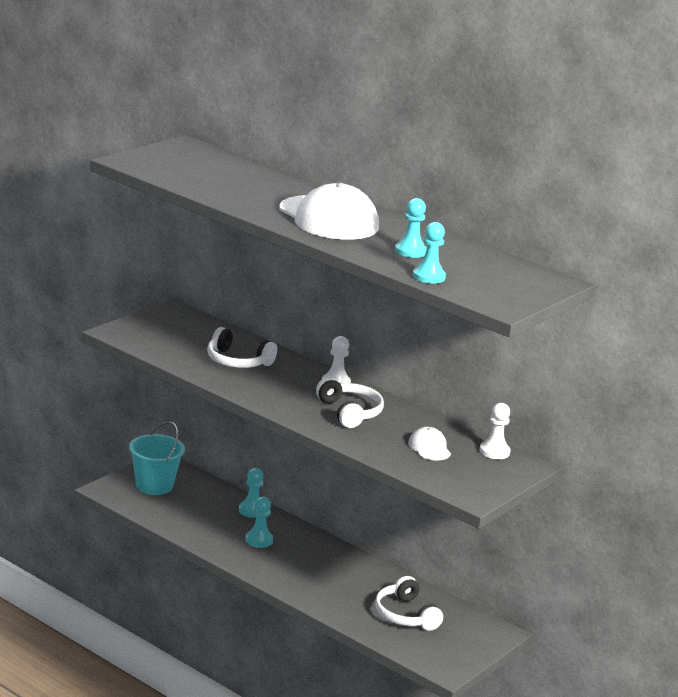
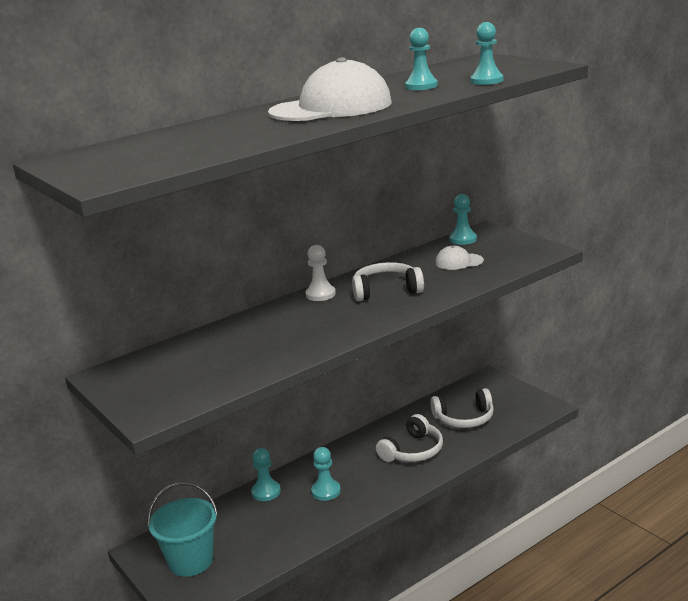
camera: 70 degrees left, 0 degrees up
white headphones [207,327,277,368] -> white headphones moved to [376,414,443,462]
white pawn [479,403,511,459] -> turquoise pawn [449,194,477,245]

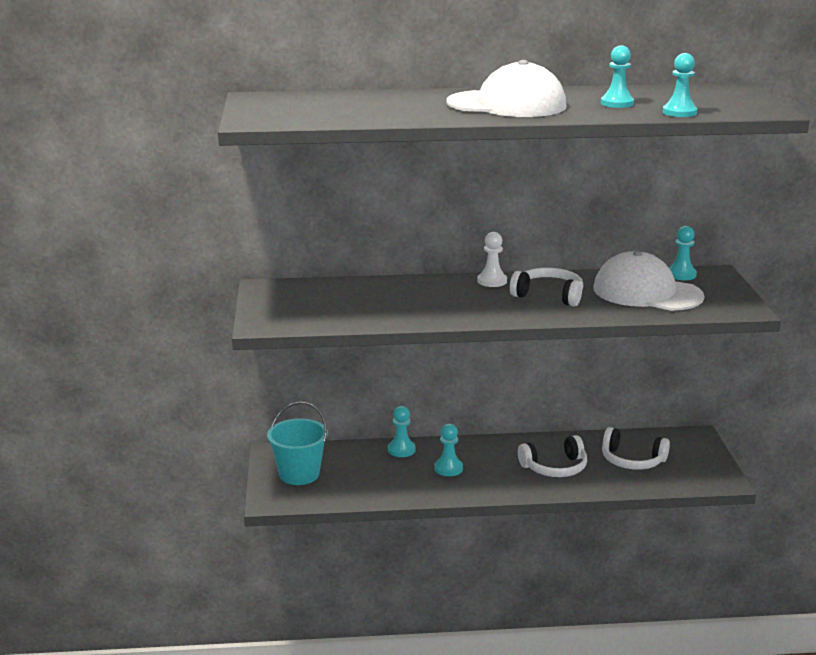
camera: 30 degrees right, 0 degrees up
white cap [435,245,484,270] -> white cap [593,251,704,311], size x2.16

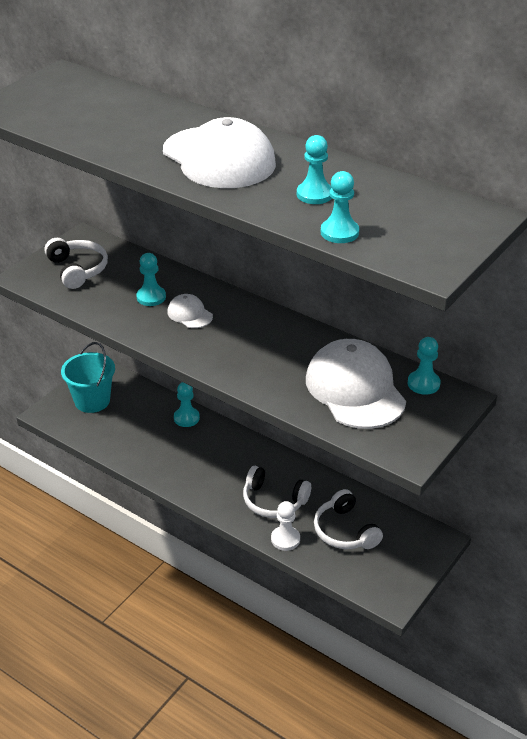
camera: 40 degrees right, 15 degrees up
turquoise pawn [434,424,463,476] -> turquoise pawn moved to [136,253,166,306]
white pawn [477,232,507,287] -> white pawn moved to [271,501,300,551]
white headphones [510,268,583,307] -> white headphones moved to [44,238,108,289]
none -> white cap [167,294,213,328]

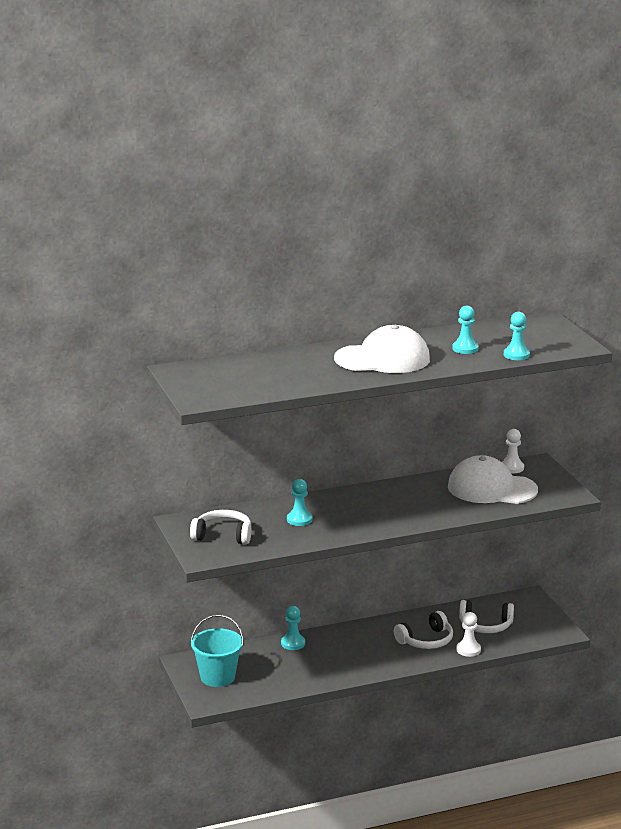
camera: 55 degrees left, 15 degrees down
white cap [167,294,213,328] -> none
turquoise pawn [408,337,441,395] -> white pawn [502,429,524,473]

